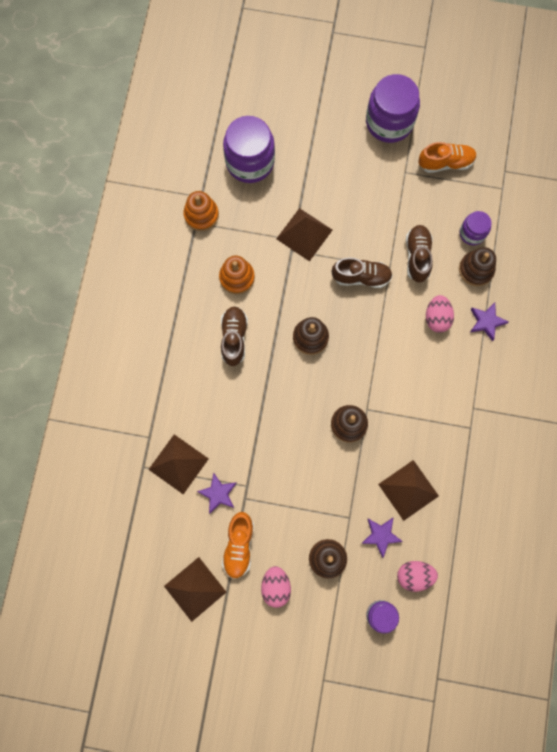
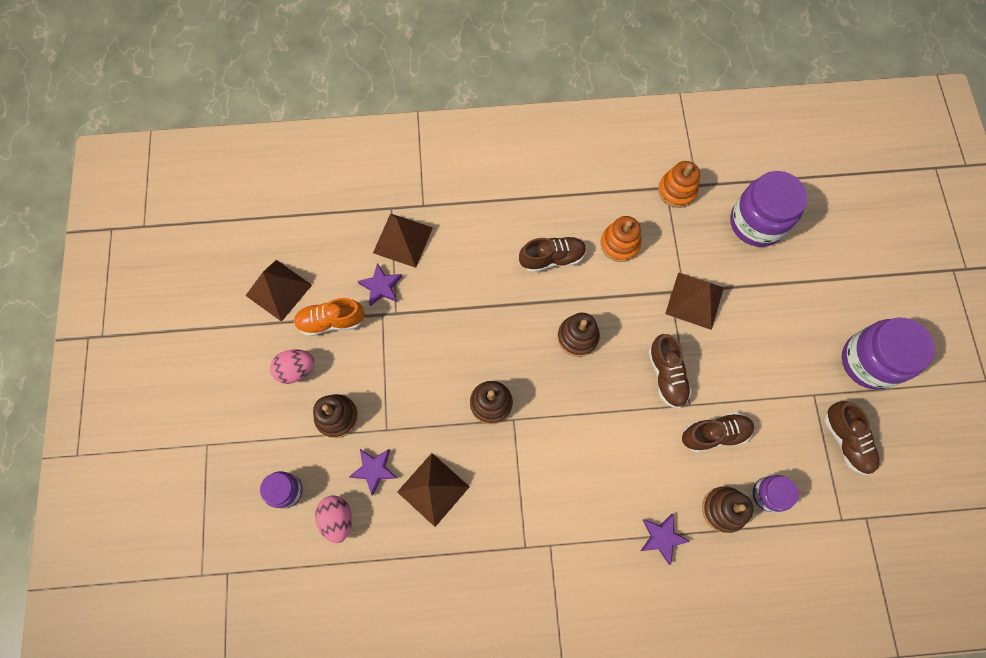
camera: 75 degrees right, 5 degrees down
orange shoe [419,142,477,173] -> brown shoe [825,401,880,475]
pink egg [426,295,454,332] -> none

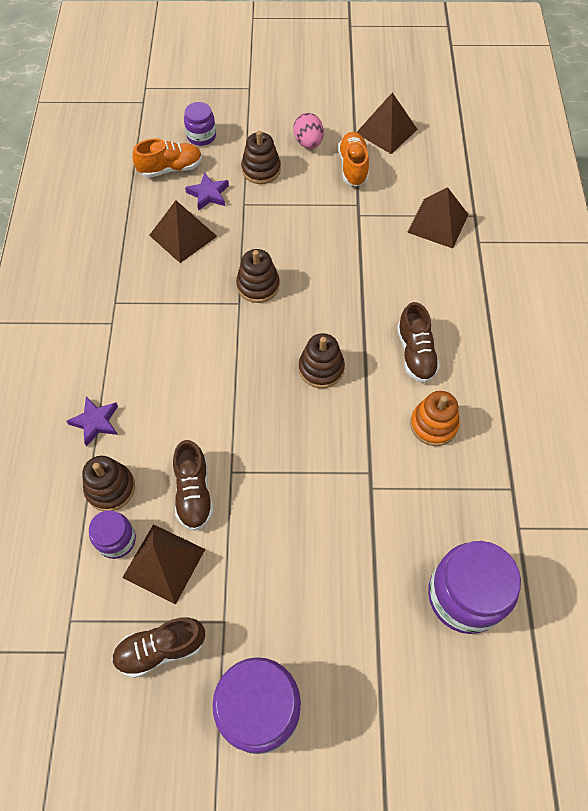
camera: 95 degrees right, 10 degrees down
pink egg [315,495,352,543] -> orange shoe [133,139,202,178]
purple star [357,263,402,306] -> none
brown shoe [648,334,692,409] -> none
orange stacking toy [658,161,700,208] -> none
brown pyramid [665,272,724,330] -> brown pyramid moved to [122,524,205,605]

